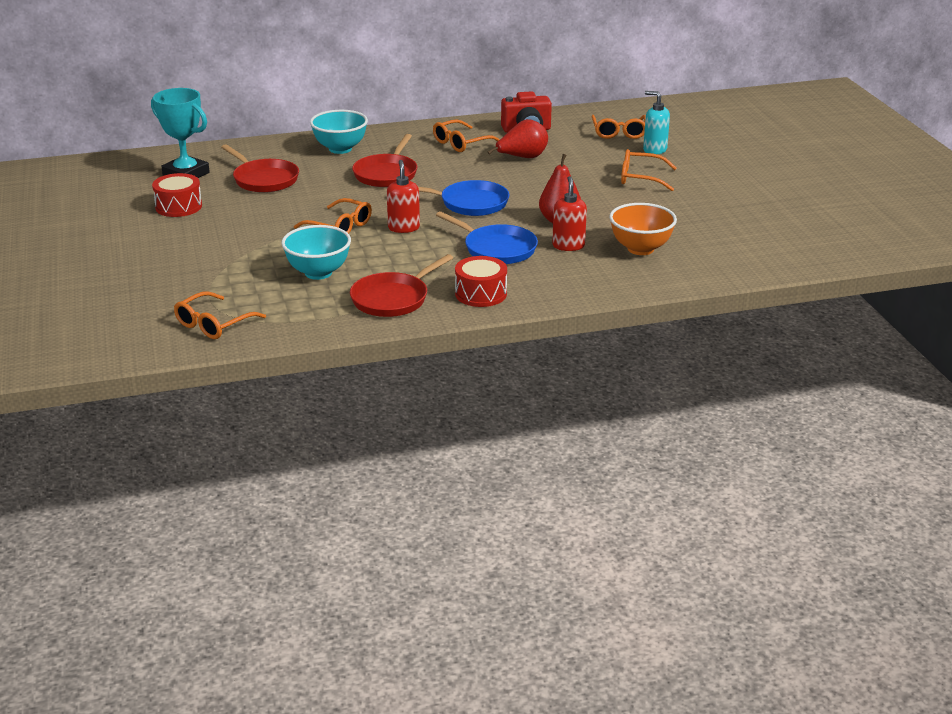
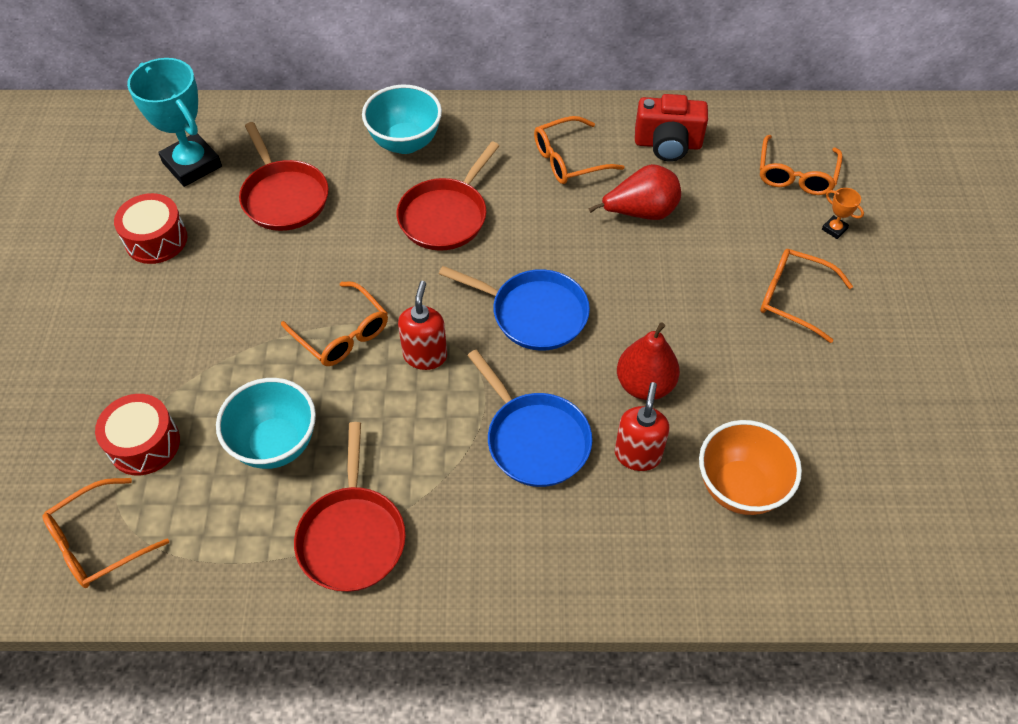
camera: 15 degrees right, 25 degrees up
red pan [350,254,453,317] -> red pan turned 60 degrees counterclockwise [294,422,406,592]
red drum [455,256,507,307] -> red drum moved to [95,394,180,475]
turquoise soap dispenser [643,91,670,154] -> orange trophy [822,188,864,239]

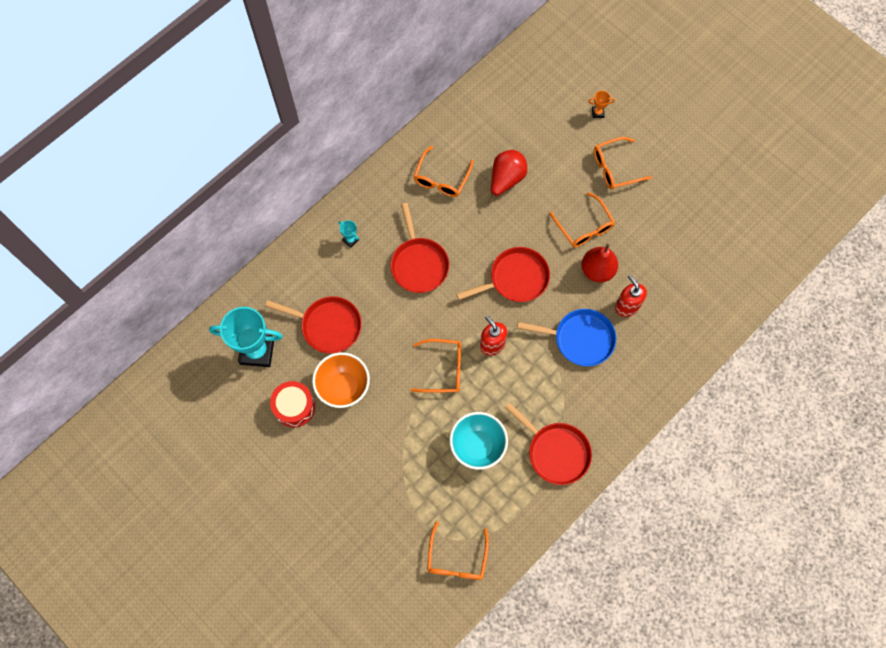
camera: 45 degrees left, 15 degrees up
red drum [95,394,180,475] -> none
turquoise bowl [362,85,442,154] -> turquoise trophy [338,220,359,248]
blue pan [439,266,590,351] -> red pan [457,247,550,302]
red camera [635,94,708,161] -> none
orange bowl [699,420,802,515] -> orange bowl moved to [312,352,370,408]
orange glasses [760,135,843,195] -> orange glasses moved to [549,192,615,248]

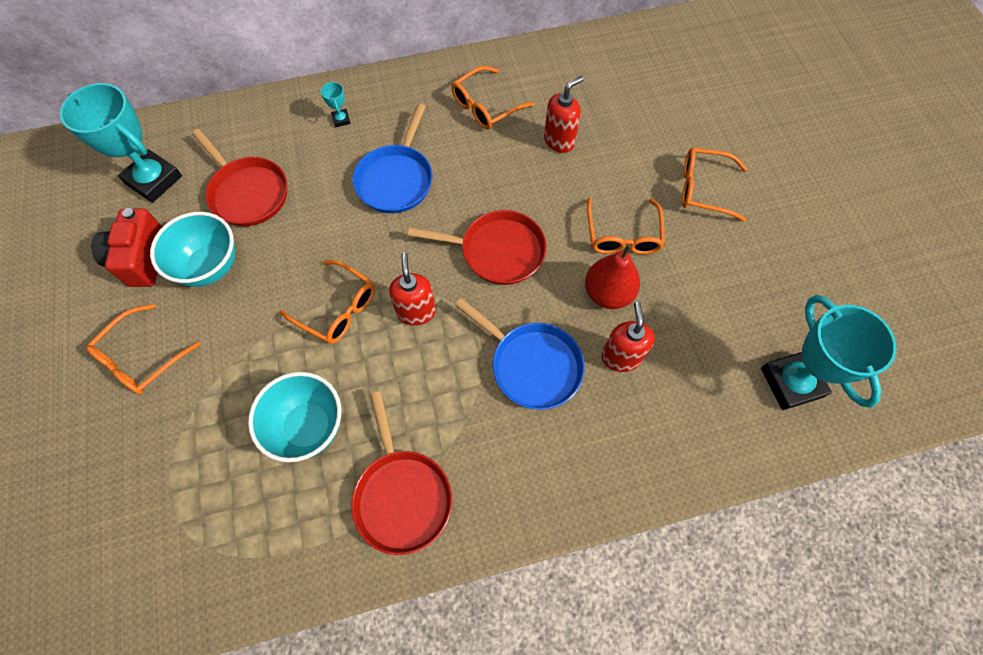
camera: 30 degrees right, 5 degrees down
red drum [270,381,315,427] -> red camera [91,208,162,287]
orange bowl [312,352,370,408] -> turquoise bowl [150,212,236,287]
red pan [391,203,449,293] -> blue pan [353,104,433,213]
orange glasses [427,521,489,580] -> orange glasses moved to [86,304,200,394]
red pear [488,150,527,204] -> red soap dispenser [544,76,584,153]
orange trophy [588,91,615,118] -> none
none -> turquoise trophy [761,295,897,410]

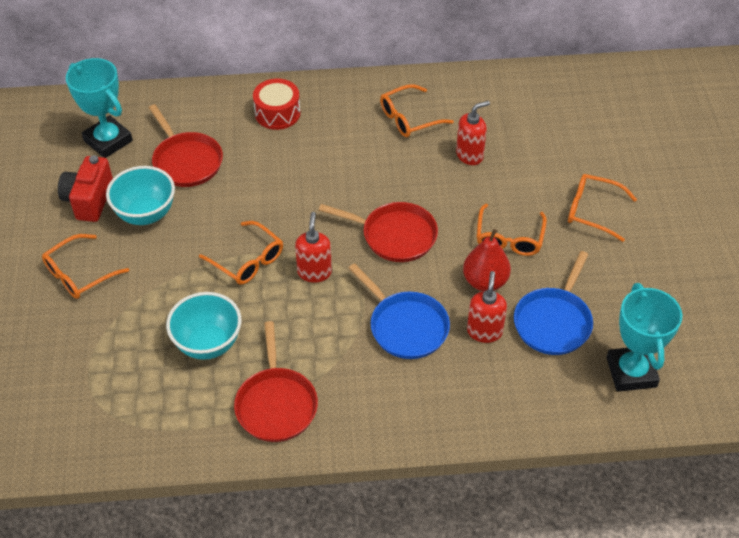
camera: 10 degrees right, 15 degrees down
turquoise trophy [321,82,351,127] -> red drum [253,79,301,130]
blue pan [353,104,433,213] -> blue pan moved to [514,251,593,355]

